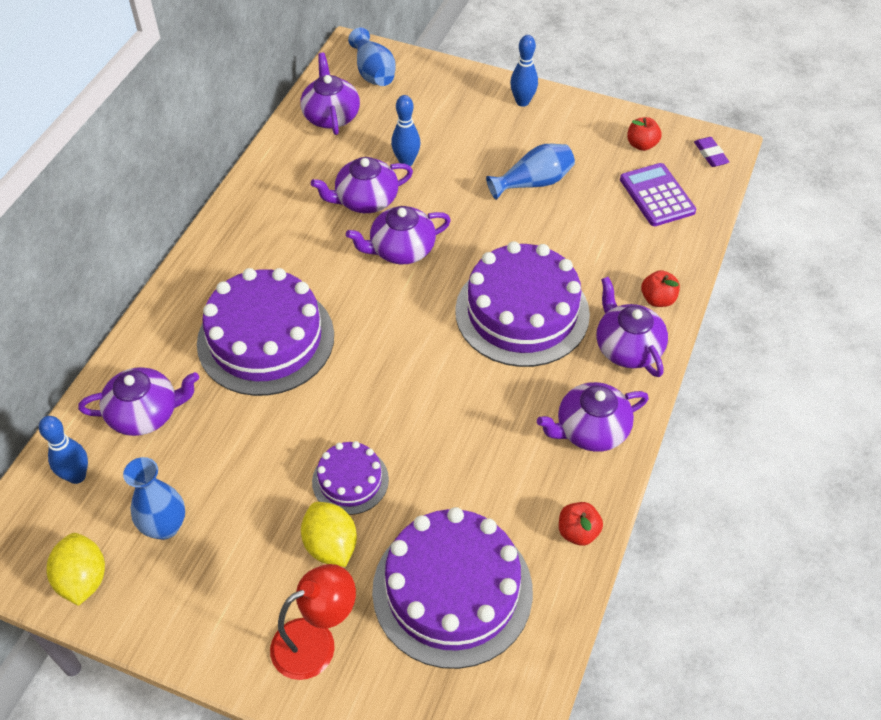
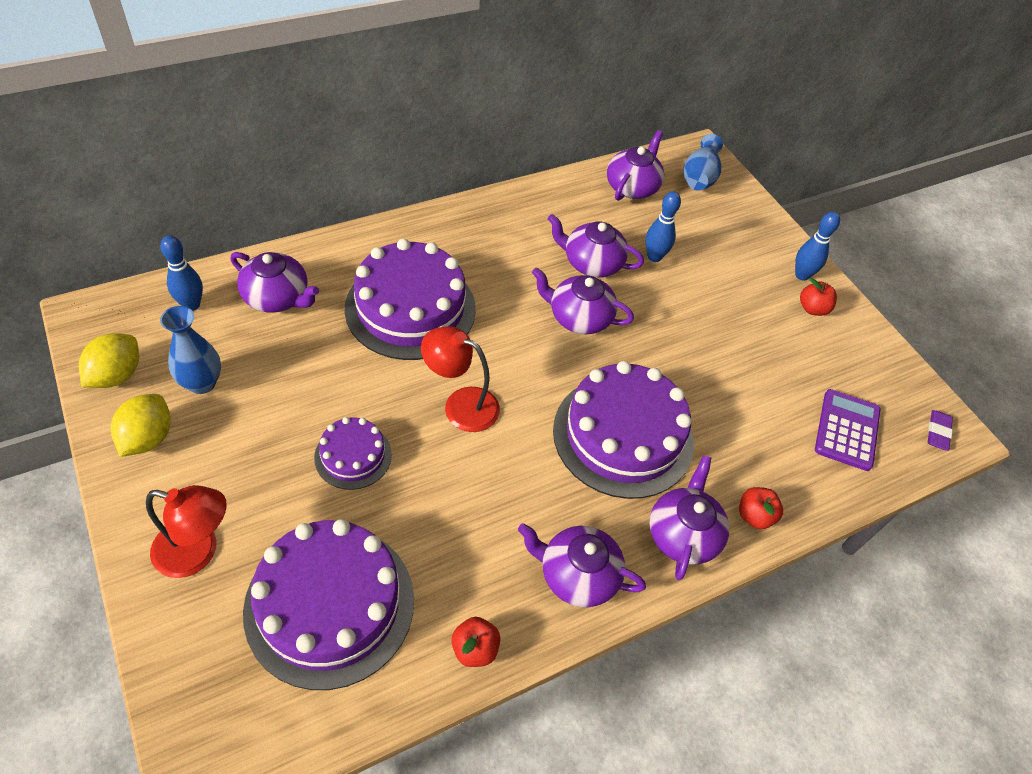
camera: 35 degrees right, 0 degrees up
yellow lemon [301,502,357,567] -> yellow lemon moved to [111,394,171,457]
blue vase [486,144,575,200] -> none
red apple [627,117,662,151] -> red apple moved to [800,278,837,316]
none -> red lamp [421,326,500,432]

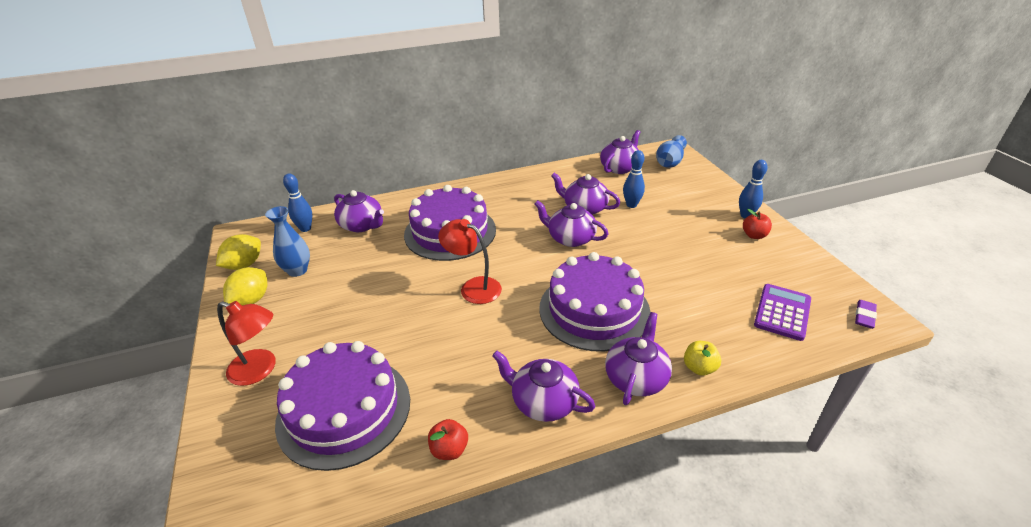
camera: 15 degrees right, 15 degrees down
purple cake [314,417,392,490] -> none
red apple [739,487,783,529] -> yellow apple [684,341,721,376]

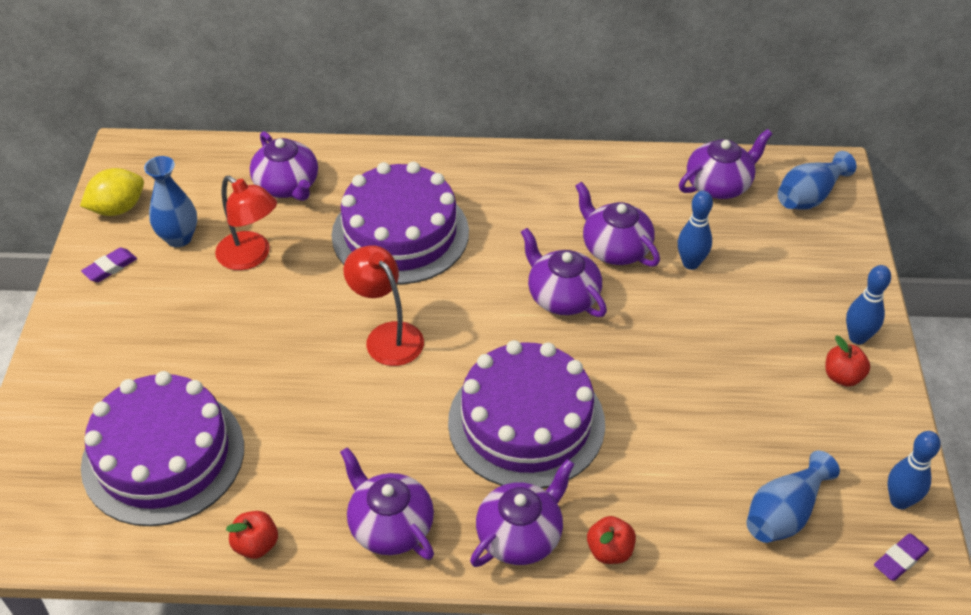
camera: 20 degrees right, 10 degrees up
red lamp [217,301,276,386] -> red lamp moved to [215,176,277,270]
yellow lemon [223,267,267,305] -> purple eraser [81,247,137,282]
blue bowling pin [283,173,312,232] -> blue bowling pin moved to [887,431,941,509]
yellow apple [684,341,721,376] -> red apple [587,516,636,564]
purple calculator [754,284,811,341] -> blue vase [746,451,840,543]

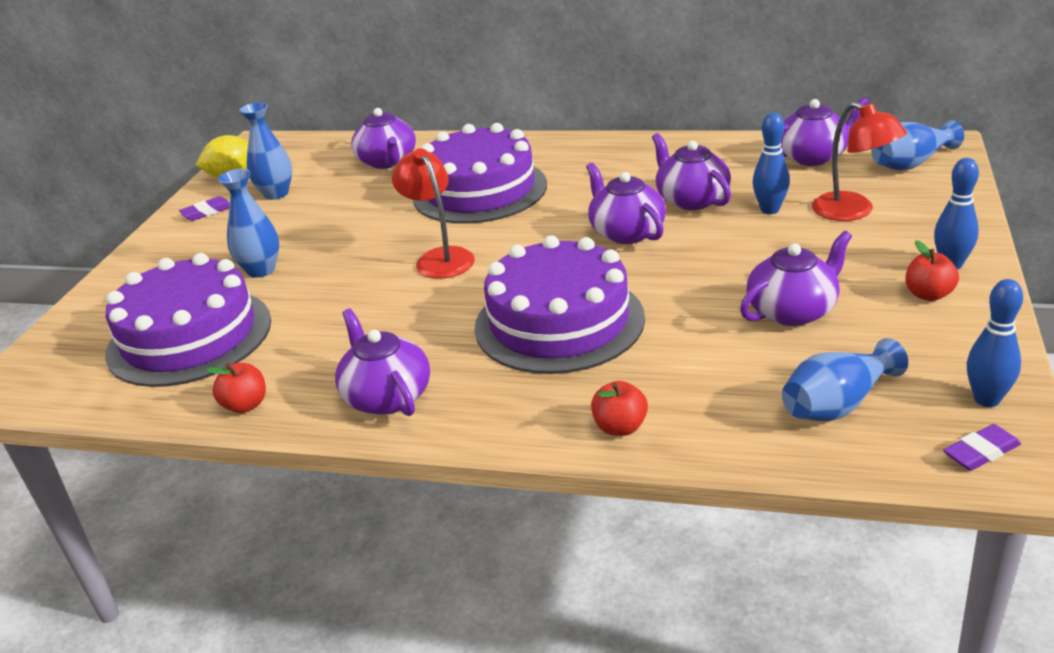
camera: 15 degrees right, 15 degrees down
red lamp [215,176,277,270] -> red lamp moved to [812,102,907,221]
purple teapot [470,459,575,567] -> purple teapot moved to [740,231,852,326]
none -> blue vase [218,169,280,278]

